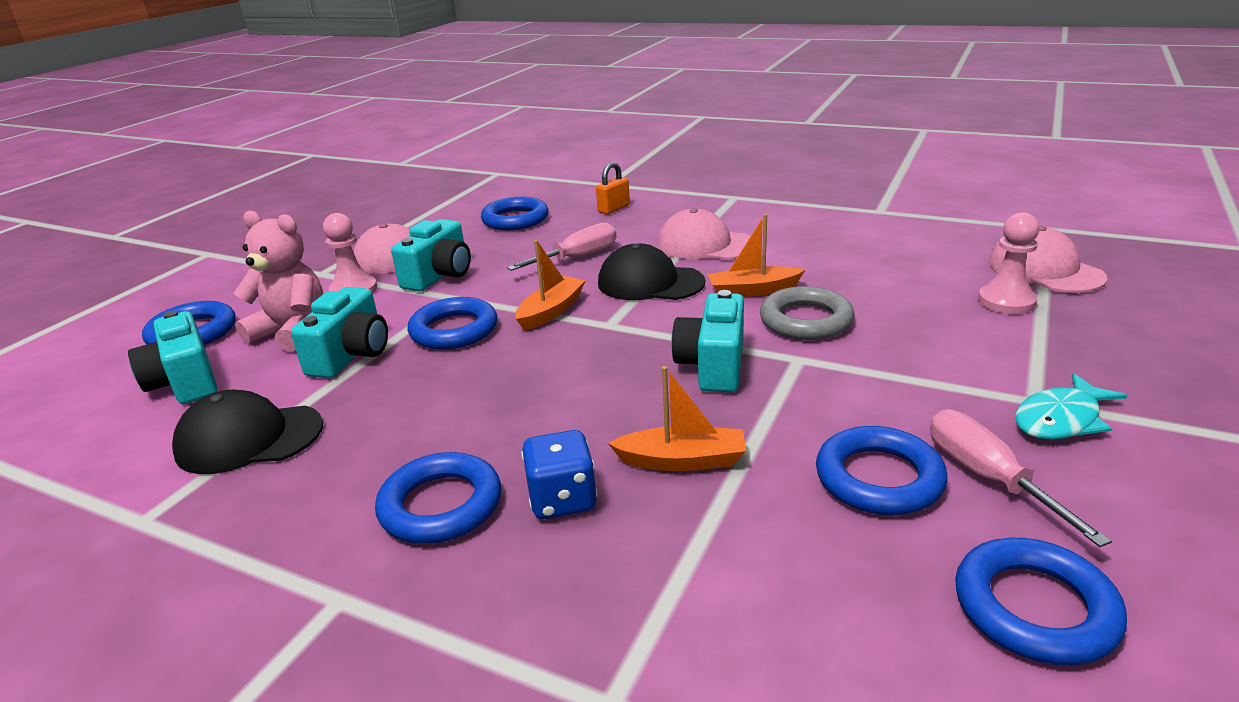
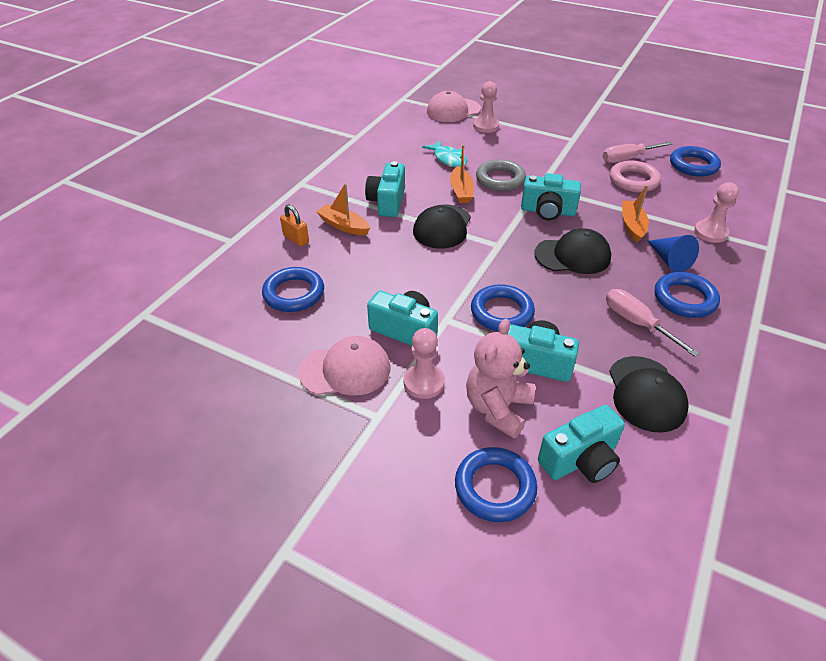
camera: 90 degrees left, 15 degrees up
pink screwdriver [507,223,616,271] -> pink screwdriver moved to [606,289,700,357]
orange boat [515,240,586,331] -> orange boat moved to [316,183,370,236]
blue dice [521,430,597,519] -> blue cone [647,235,699,272]
pink cap [658,208,751,260] -> turquoise camera [365,161,405,217]
blue ring [816,426,948,515] -> pink ring [610,160,661,193]
turquoise fish [1015,373,1127,440] -> turquoise fish moved to [422,140,467,168]
none -> black cap [534,228,611,274]
none -> pink pawn [694,182,739,243]

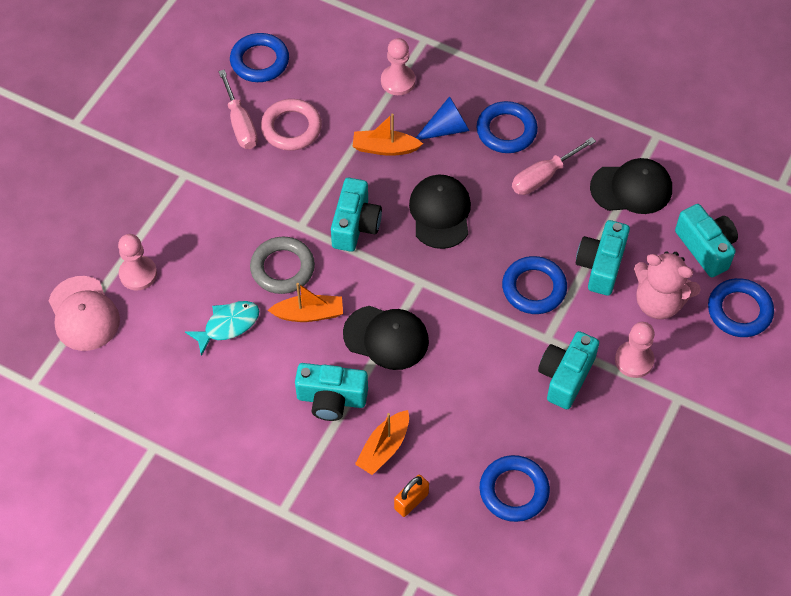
camera: 90 degrees left, 15 degrees up
pink cap [298,336,390,395] -> none

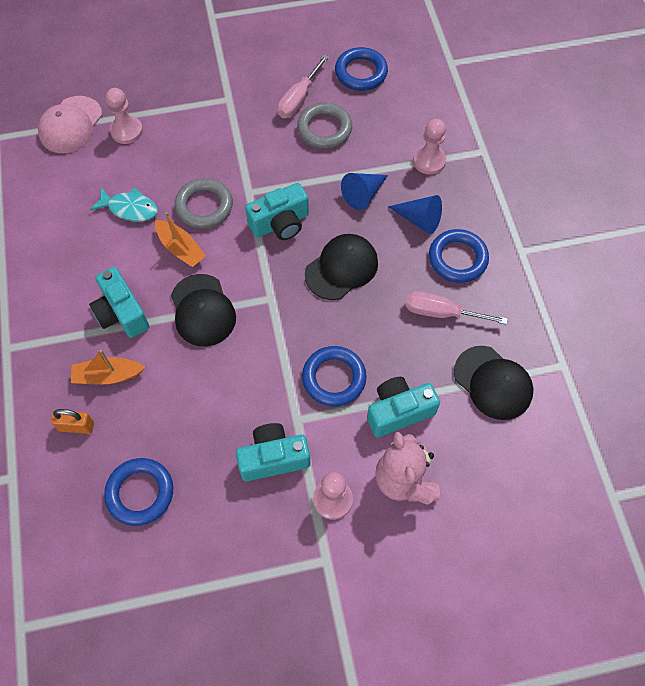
camera: 50 degrees right, 5 degrees up
pink ring [261,99,322,151] -> grey ring [297,102,352,149]
orange boat [352,114,423,156] -> blue cone [341,173,388,210]
turquoise camera [675,204,738,277] -> none
blue ring [708,278,774,337] -> none

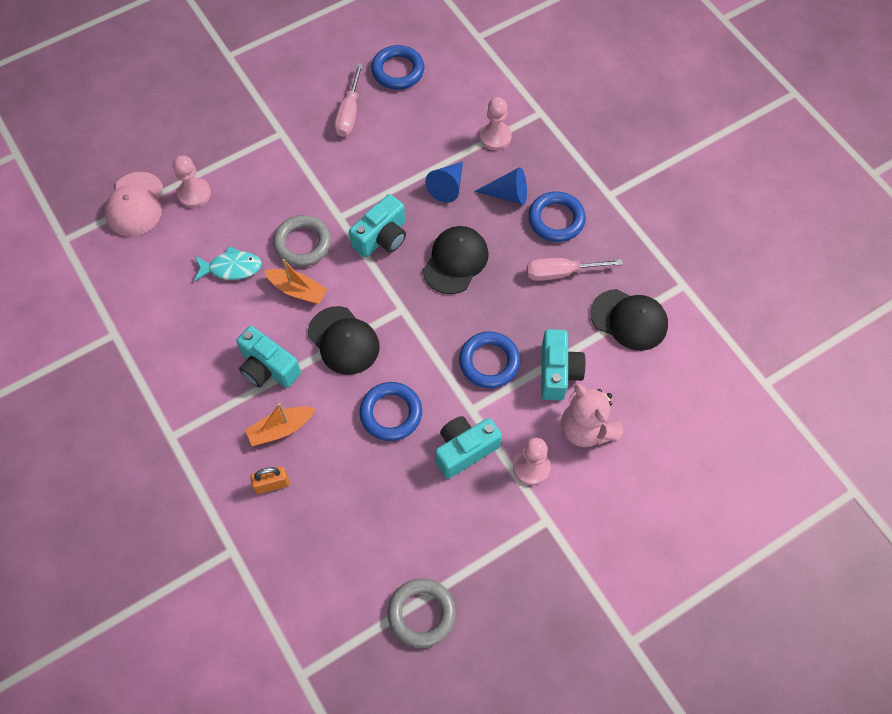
camera: 20 degrees left, 0 degrees up
blue ring [104,458,173,526] -> blue ring moved to [359,382,422,441]
grey ring [297,102,352,149] -> grey ring moved to [387,578,456,648]
turquoise camera [367,377,440,438] -> turquoise camera turned 135 degrees clockwise [541,329,586,401]

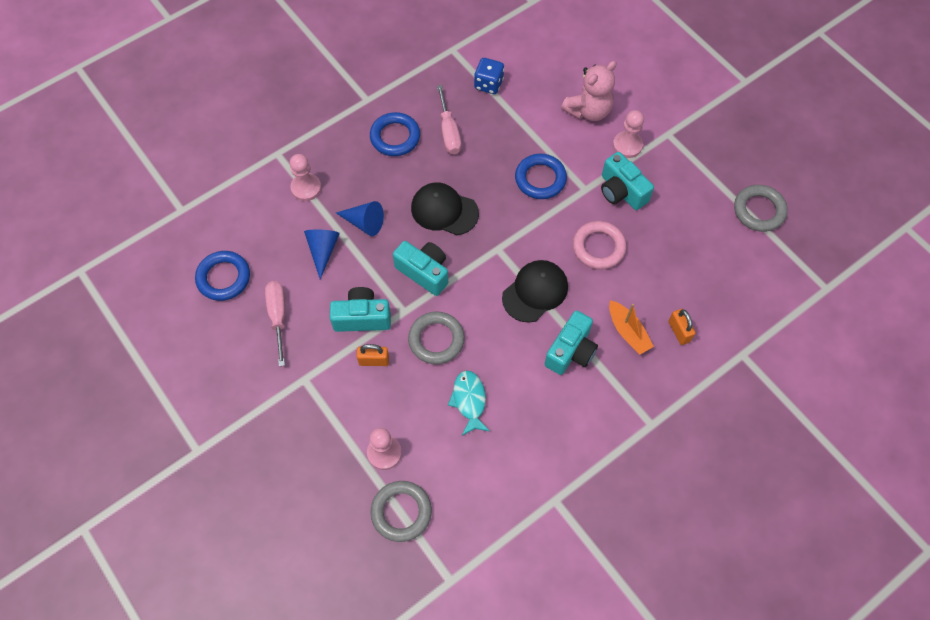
camera: 95 degrees left, 0 degrees up
pink cap [104,172,163,236] -> grey ring [370,481,432,542]
orange boat [264,259,328,304] -> none
pink screwdriver [334,63,363,137] -> pink screwdriver turned 105 degrees counterclockwise [265,281,286,366]
blue ring [359,382,422,441] -> pink ring [573,221,627,270]
blue cone [474,167,527,205] -> blue cone moved to [304,230,340,279]
turquoise camera [541,329,586,401] -> turquoise camera moved to [330,287,391,332]
black cap [591,289,668,351] -> blue dice [474,58,504,94]
none -> orange padlock [357,344,389,366]

